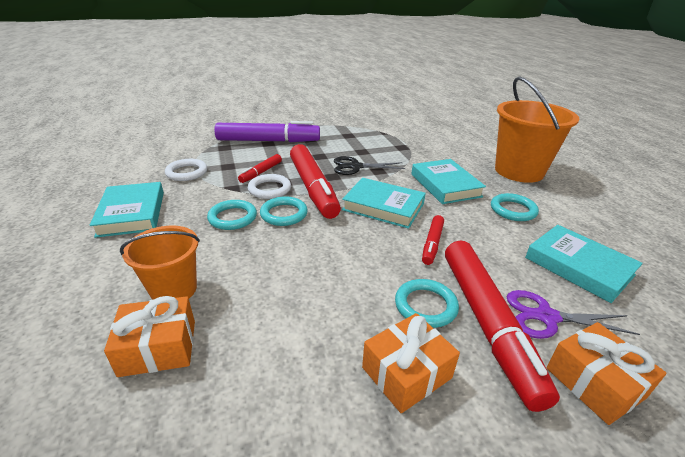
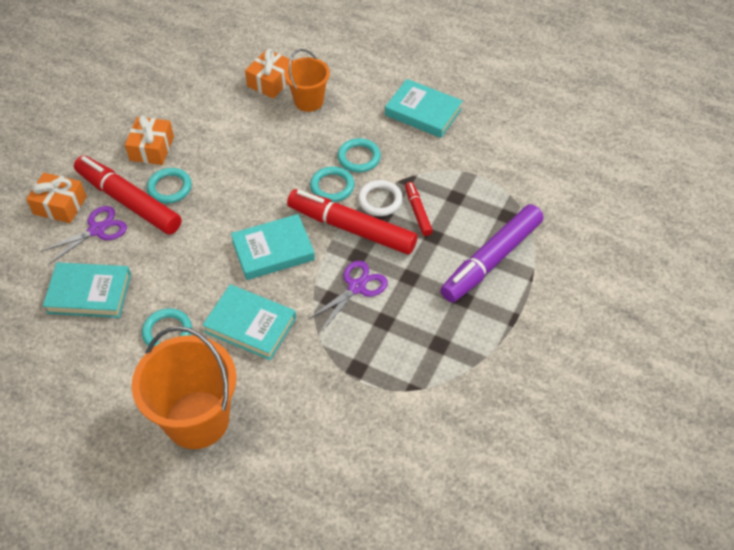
camera: 135 degrees right, 20 degrees up
white ring [165,159,207,181] -> none
black scissors [334,156,405,175] -> purple scissors [308,261,388,330]
red marker [422,215,444,265] -> none

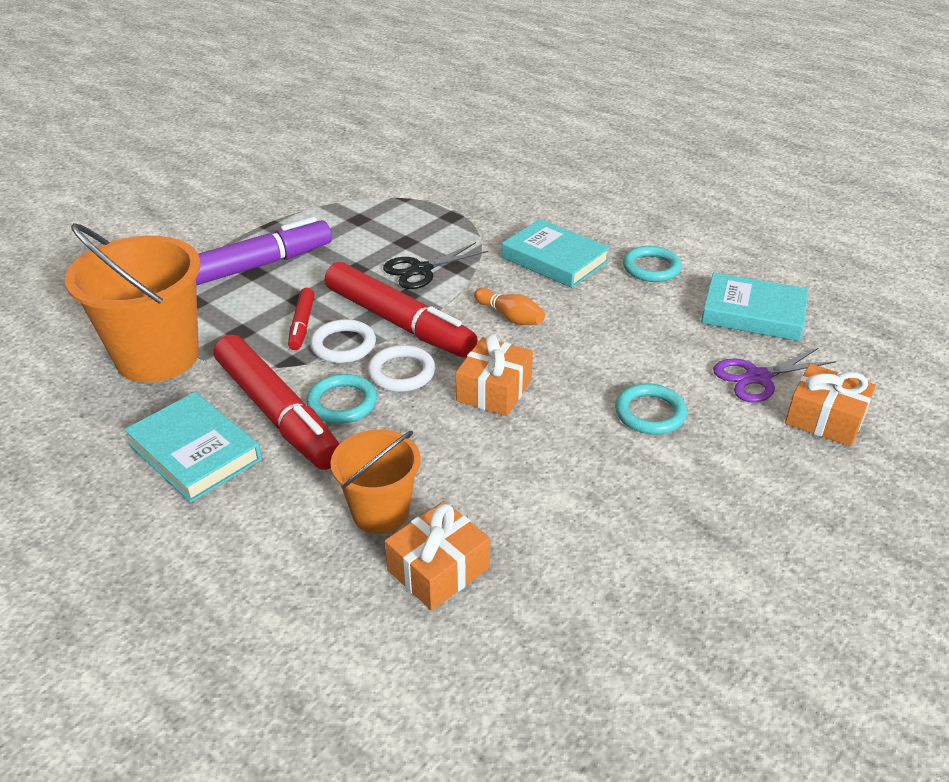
camera: 165 degrees left, 15 degrees down
red marker [74,155,182,235] -> red marker moved to [214,334,340,470]
orange gift [125,115,174,165] -> orange gift moved to [456,334,533,416]
orange bucket [131,326,236,449] -> orange bucket moved to [65,223,201,382]
turquoise book [231,214,315,280] -> orange bowling pin [474,288,545,325]
purple scissors [308,261,388,330] -> black scissors [383,242,489,289]
turquoise ring [310,166,354,202] -> white ring [368,345,436,392]

